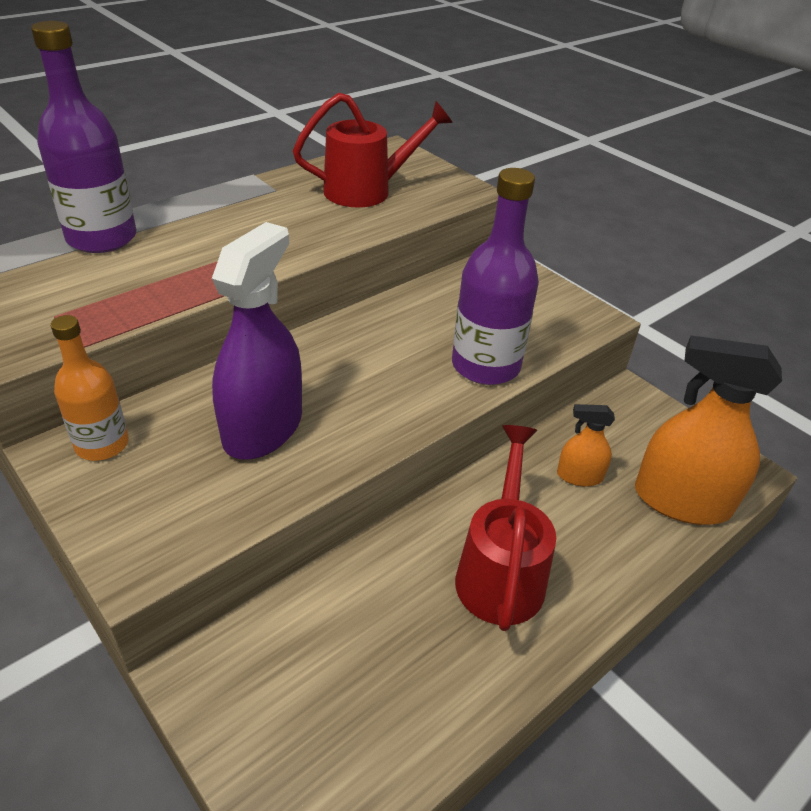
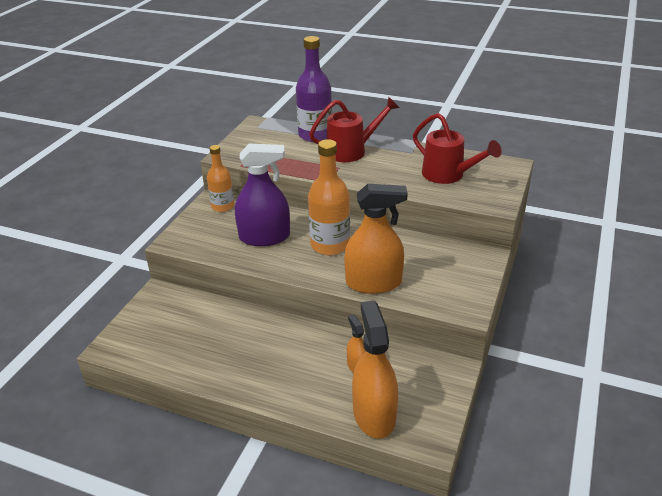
camera: 65 degrees right, 5 degrees down
purple bottle [452,168,539,385] -> orange spray bottle [344,184,408,294]
red watering can [455,425,556,631] -> red watering can moved to [309,97,399,162]
none -> orange bottle [308,139,350,255]

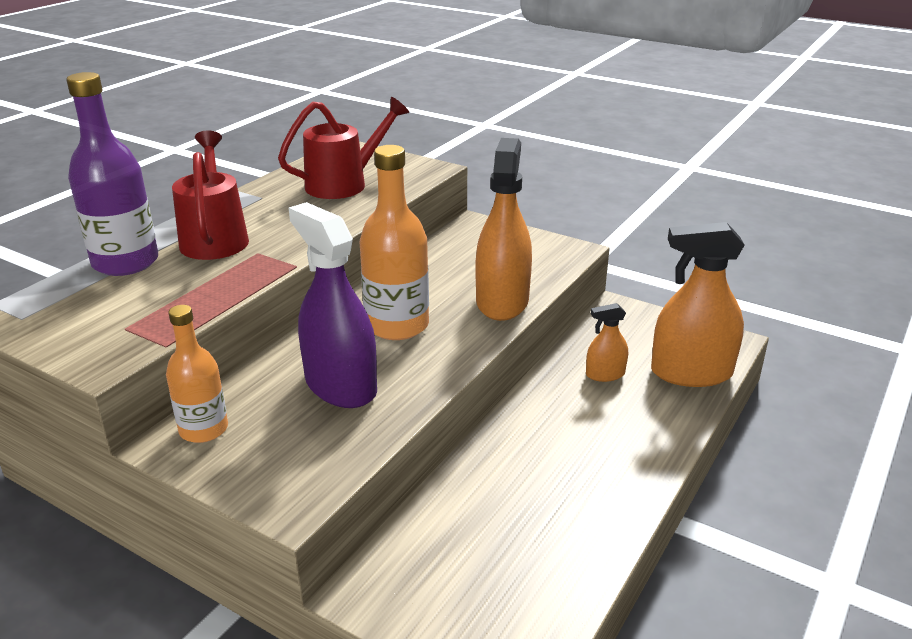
camera: 80 degrees left, 5 degrees down
purple spray bottle [235,144,290,246] -> purple spray bottle turned 45 degrees counterclockwise [289,202,377,408]

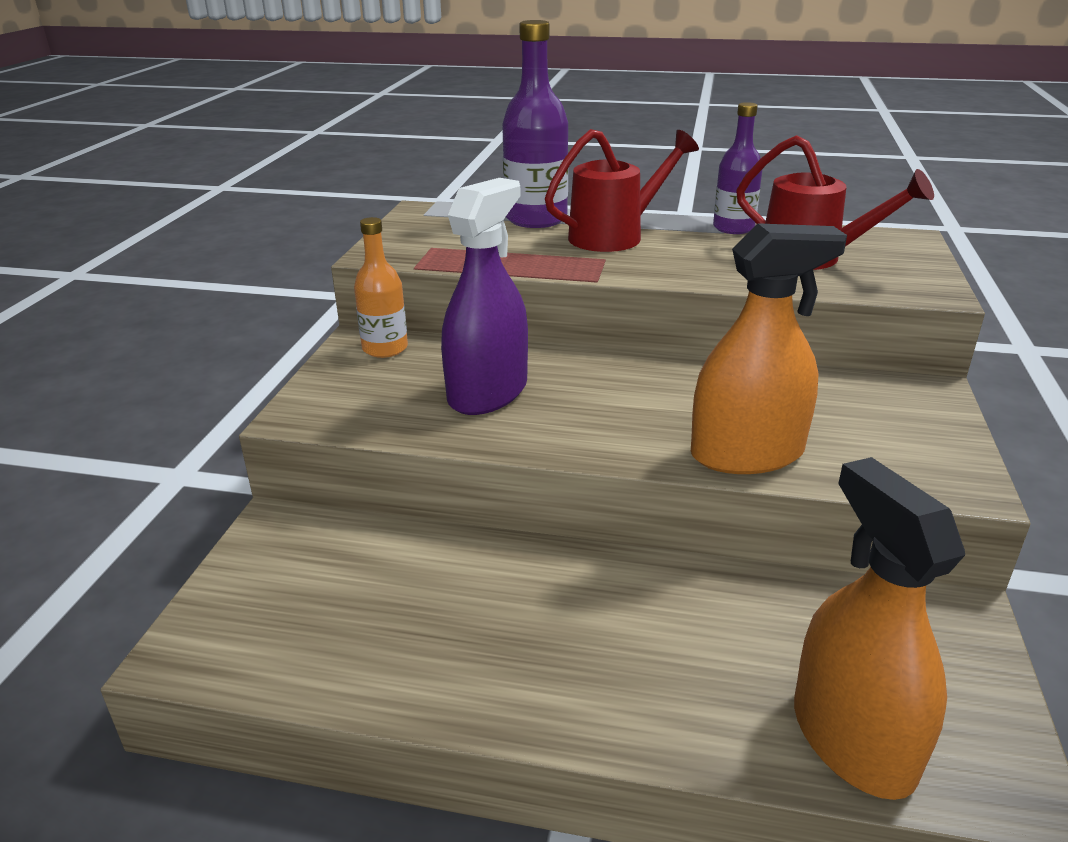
camera: 70 degrees right, 0 degrees up
orange bottle [360,145,429,340] -> none
orange spray bottle [586,303,628,382] -> none
none -> purple bottle [713,102,763,234]

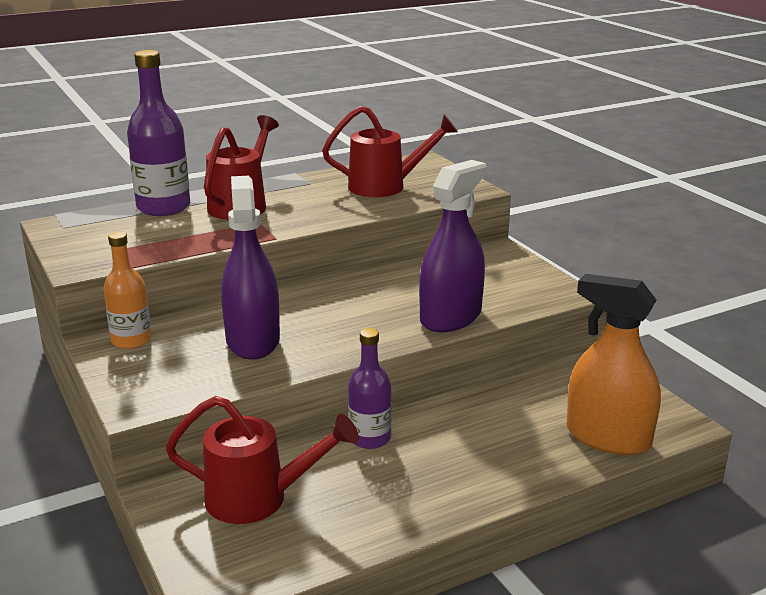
camera: 40 degrees left, 5 degrees down
orange spray bottle [691,223,847,474] -> purple spray bottle [419,160,487,332]
purple bottle [713,102,763,234] -> purple bottle moved to [348,328,392,449]
none -> red watering can [166,396,359,524]

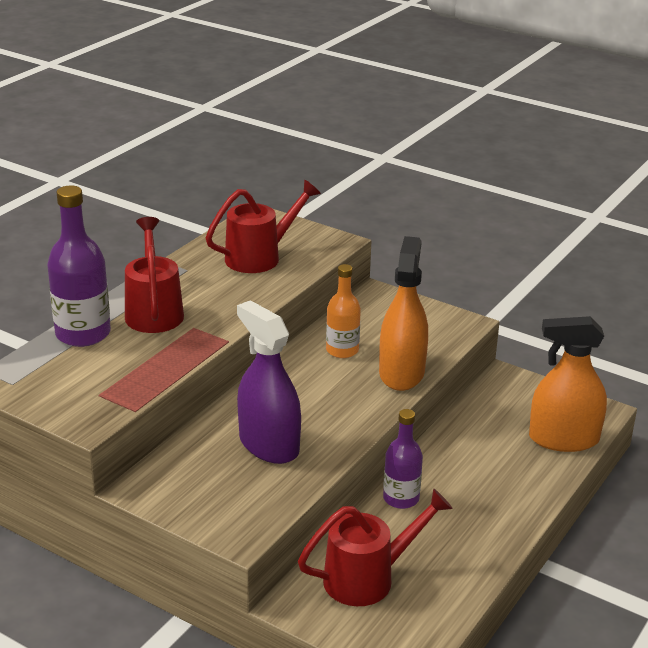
camera: 30 degrees left, 5 degrees up
orange bottle [103,232,152,349] -> orange bottle moved to [326,264,361,358]
purple spray bottle [419,160,487,332] -> orange spray bottle [379,236,428,391]

